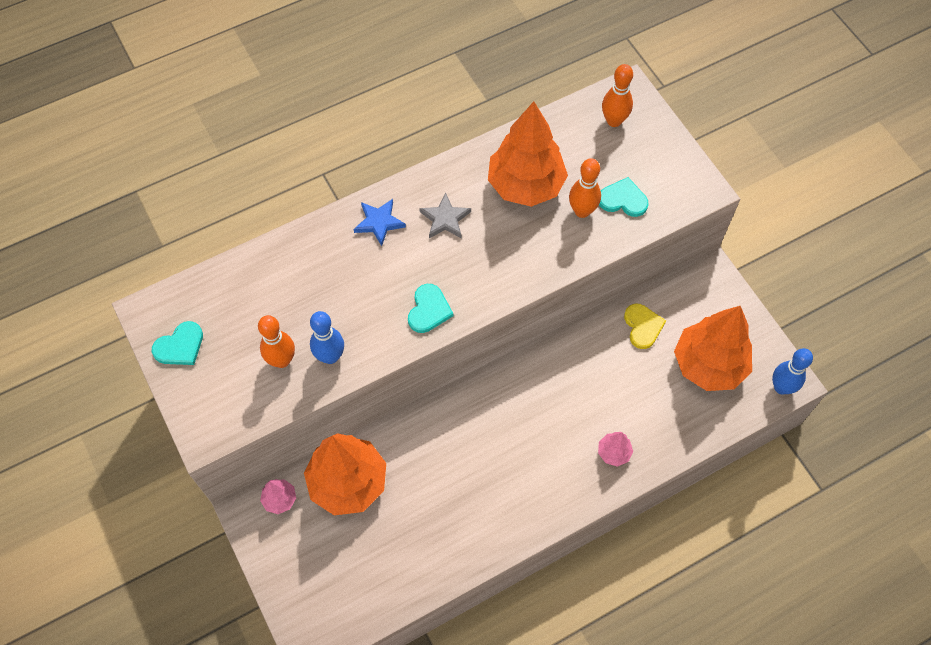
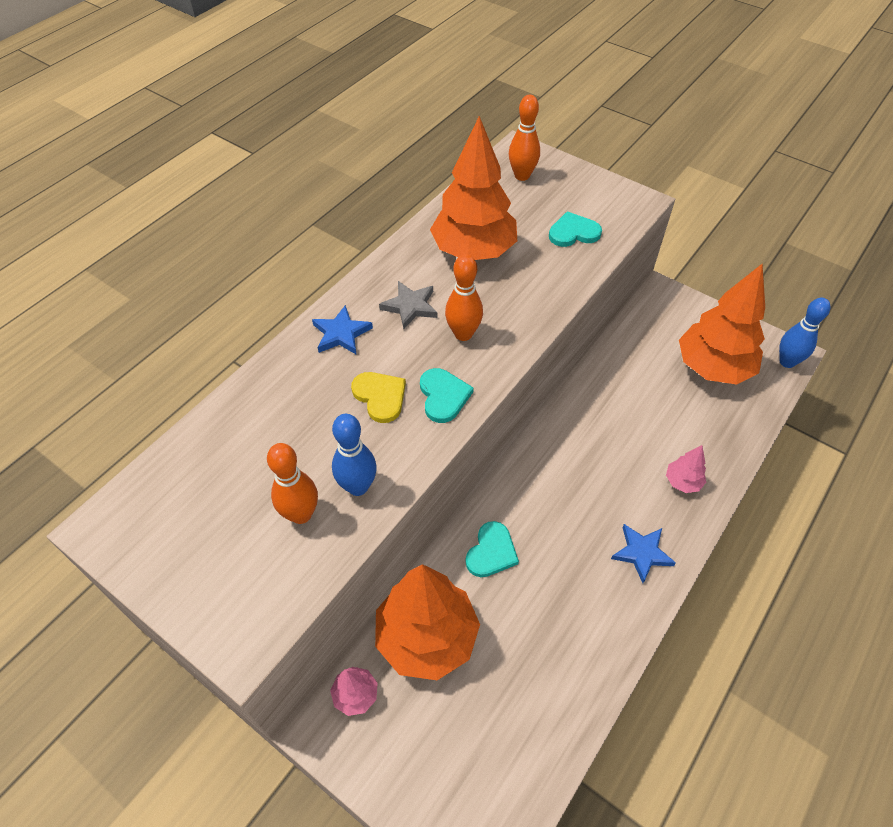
camera: 25 degrees left, 10 degrees down
turquoise heart [152,321,203,365] -> turquoise heart moved to [465,521,519,577]
orange bowling pin [569,158,601,218] -> orange bowling pin moved to [445,254,483,341]
yellow heart [624,304,666,349] -> yellow heart moved to [351,372,406,423]
none -> blue star [611,524,676,583]

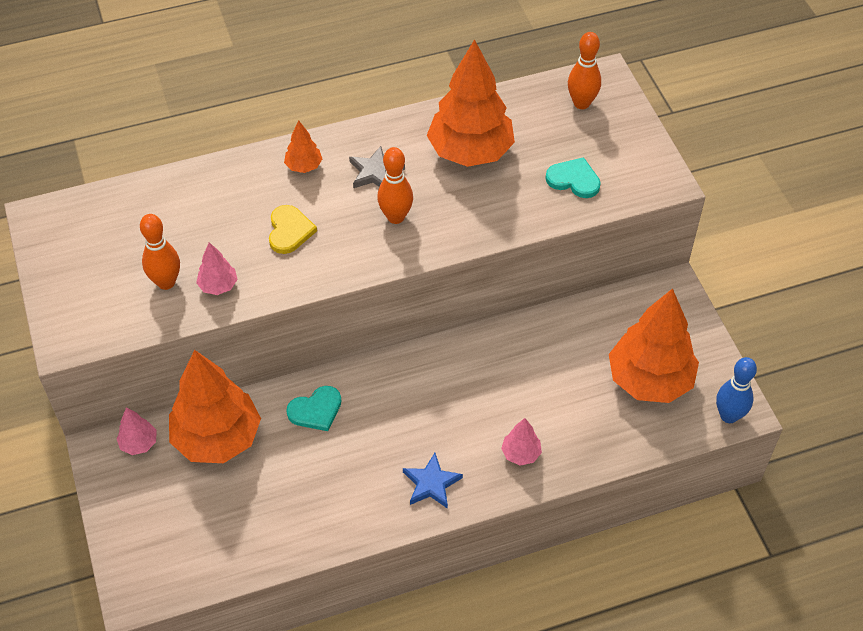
camera: 35 degrees right, 0 degrees up
blue star [312,305,373,355] -> orange tree [284,121,322,173]
blue bowling pin [332,414,377,496] -> pink tree [196,242,238,295]
turquoise heart [420,368,474,423] -> none

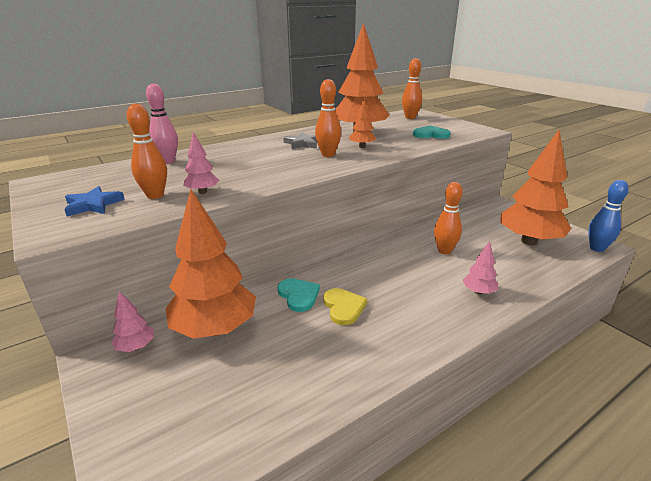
camera: 15 degrees left, 25 degrees down
yellow heart [269,205,317,254] -> yellow heart moved to [323,288,367,325]
orange tree [284,121,322,173] -> orange tree moved to [349,99,376,148]
turquoise heart [286,386,342,431] -> turquoise heart turned 75 degrees counterclockwise [277,278,320,312]
blue star [403,453,463,509] -> blue star moved to [64,186,125,216]
none -> pink bowling pin [146,83,178,164]
none -> orange bowling pin [434,182,463,254]

